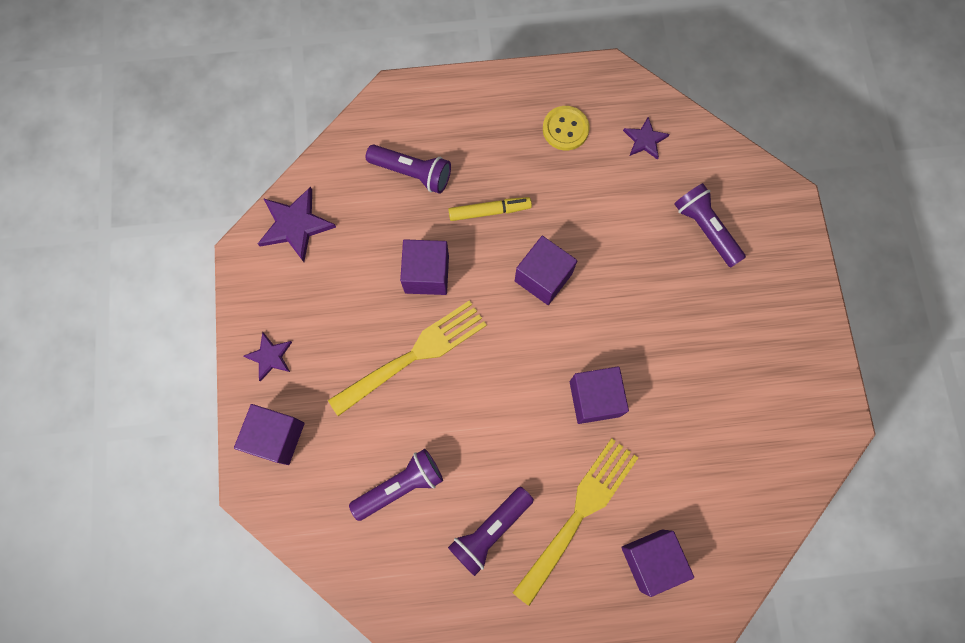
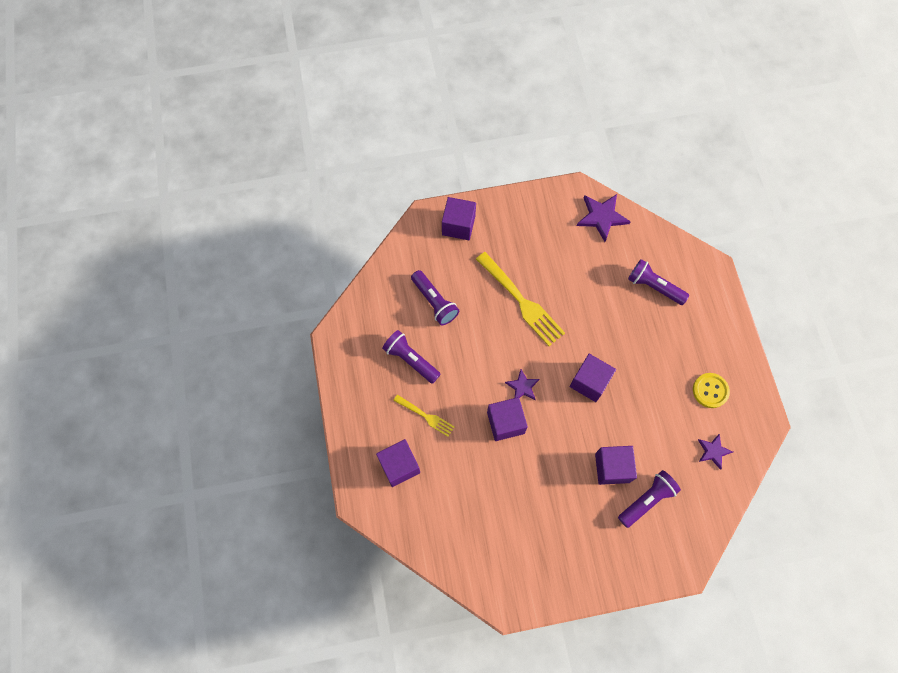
camera: 85 degrees right, 5 degrees down
purple star [243,332,292,381] -> purple star moved to [505,369,540,400]
purple flashlight [366,145,451,194] -> purple flashlight turned 105 degrees clockwise [628,259,689,305]
purple cube [400,239,449,295] -> purple cube moved to [595,446,637,485]
yellow marker [448,197,532,221] -> none
yellow fork [513,438,638,606] -> yellow fork [393,395,455,437], size x0.54

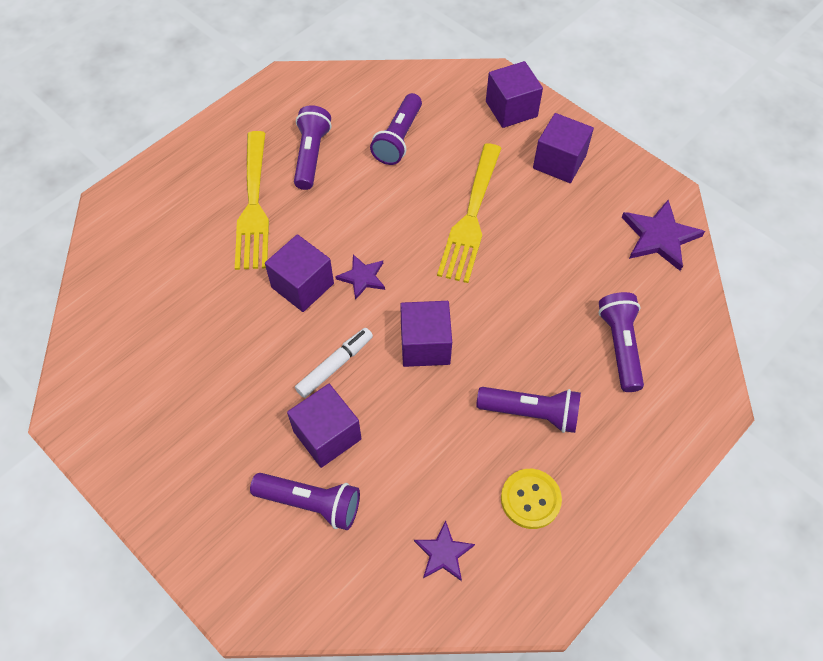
camera: 55 degrees right, 10 degrees down
purple cube [376,439,420,487] -> purple cube moved to [533,113,594,183]
yellow fork [393,395,455,437] -> yellow fork [235,131,269,270], size x1.85
none -> white marker [295,328,373,398]
none -> purple flashlight [476,387,581,433]

